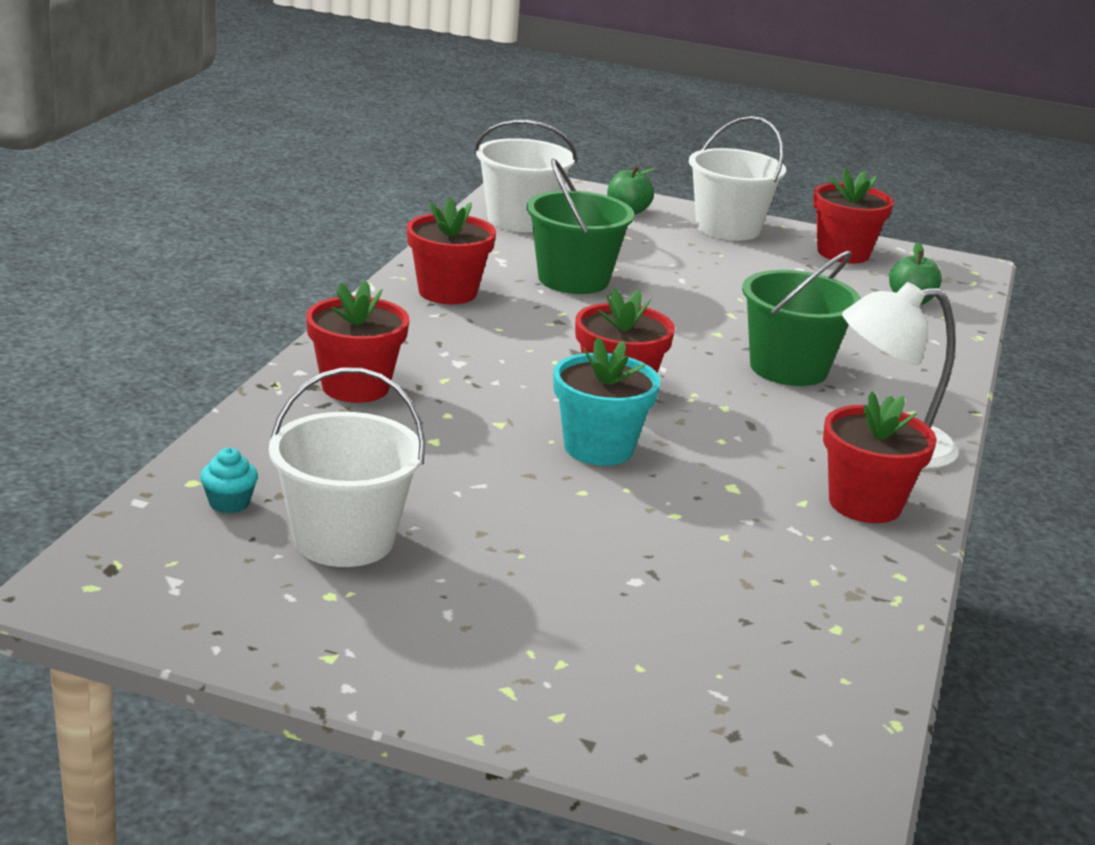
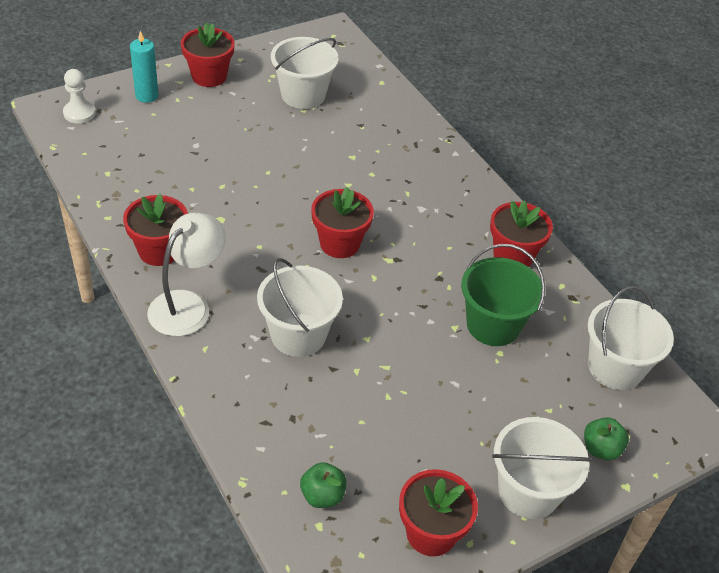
camera: 130 degrees right, 20 degrees up
turquoise cupcake [200,448,258,513] -> none
red flower pot [306,281,409,403] -> red flower pot moved to [181,23,235,87]
turquoise flower pot [553,337,661,466] -> none
green bucket [742,251,861,386] -> white bucket [257,258,343,357]
none -> white pawn [63,69,96,124]
none -> turquoise candle [130,31,159,103]

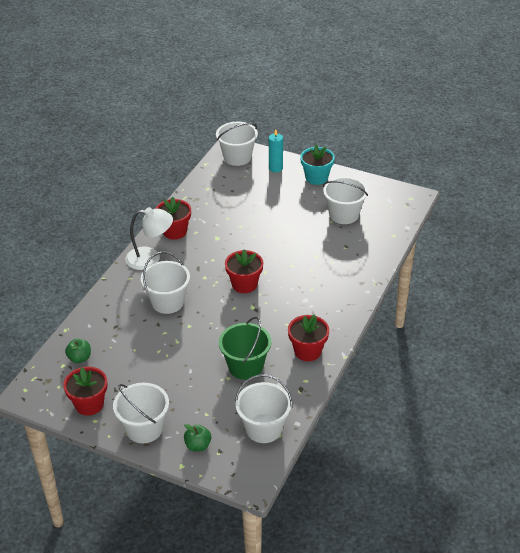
camera: 60 degrees right, 5 degrees down
white pawn [63,69,96,124] -> white bucket [216,122,258,166]
red flower pot [181,23,235,87] -> turquoise flower pot [300,145,335,185]

